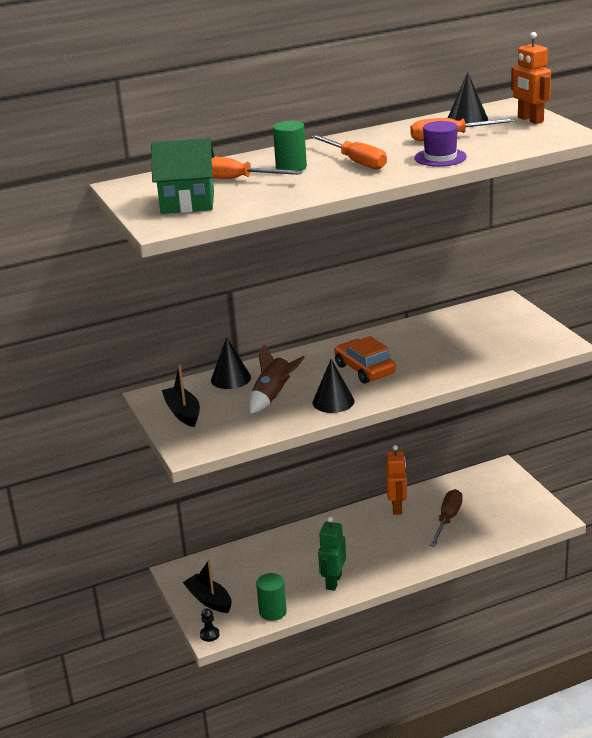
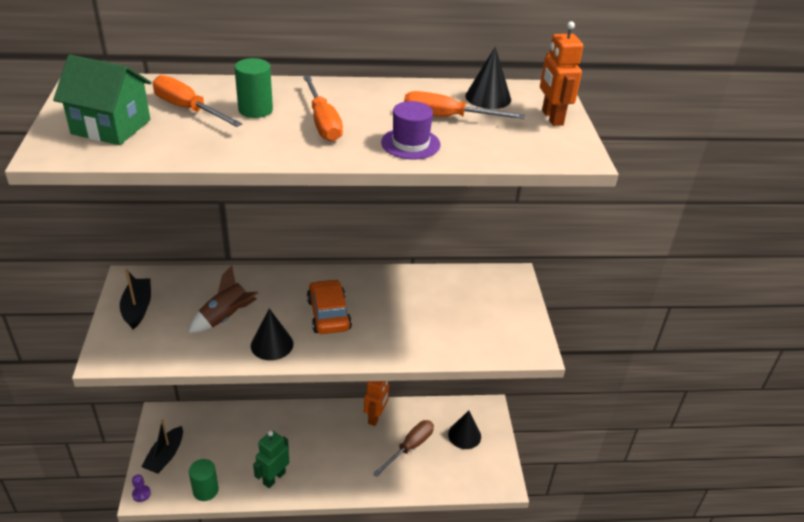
camera: 15 degrees right, 10 degrees up
black boat [183,560,232,613] -> black boat turned 135 degrees counterclockwise [141,419,183,474]
black pawn [200,608,220,642] -> purple pawn [132,474,151,502]
black cone [211,337,251,389] -> black cone moved to [448,410,481,449]

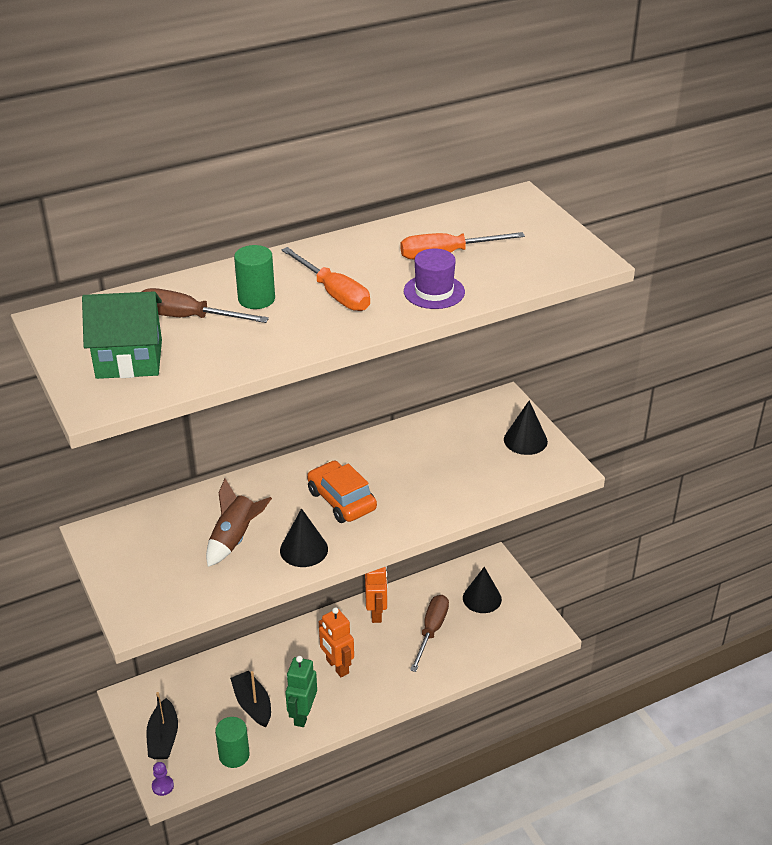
camera: 20 degrees left, 0 degrees up
black boat [120,269,151,329] -> black boat moved to [230,671,271,727]
orange screwdriver [153,75,242,127] -> brown screwdriver [141,288,269,323]
black cone [465,47,511,109] -> black cone moved to [504,401,548,455]
orange robot [540,21,583,126] -> orange robot moved to [319,607,354,677]

